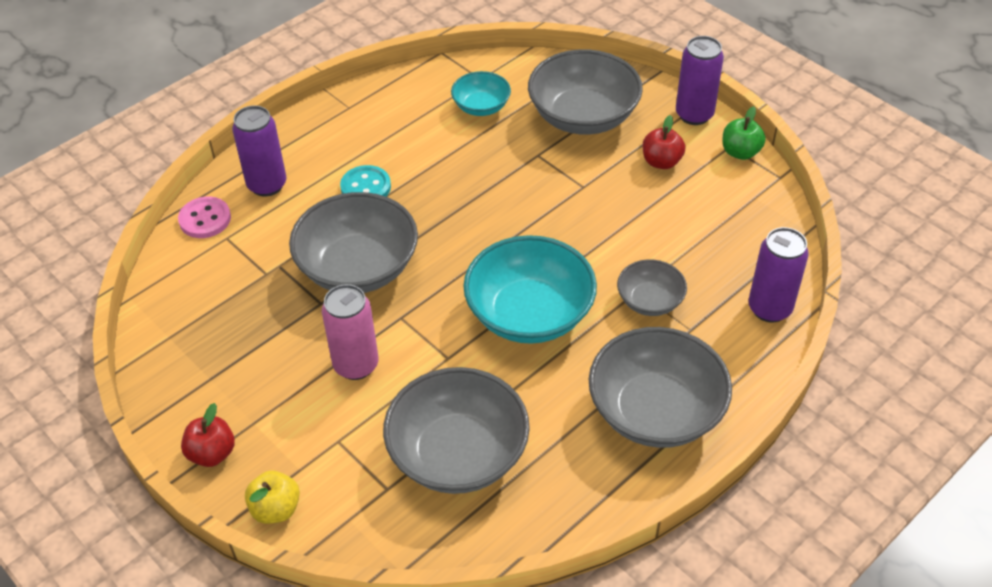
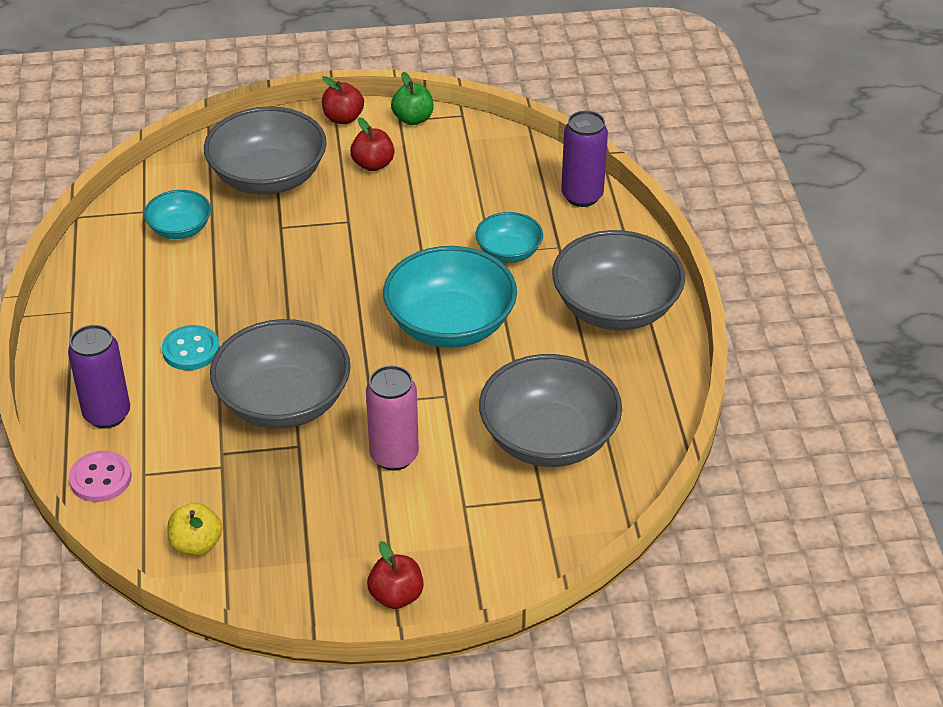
camera: 55 degrees left, 5 degrees down
yellow apple [245,470,300,524] -> yellow apple moved to [168,503,222,556]
grey bowl [617,259,687,316] -> turquoise bowl [475,212,543,263]
purple can [676,36,724,125] -> red apple [322,76,364,124]

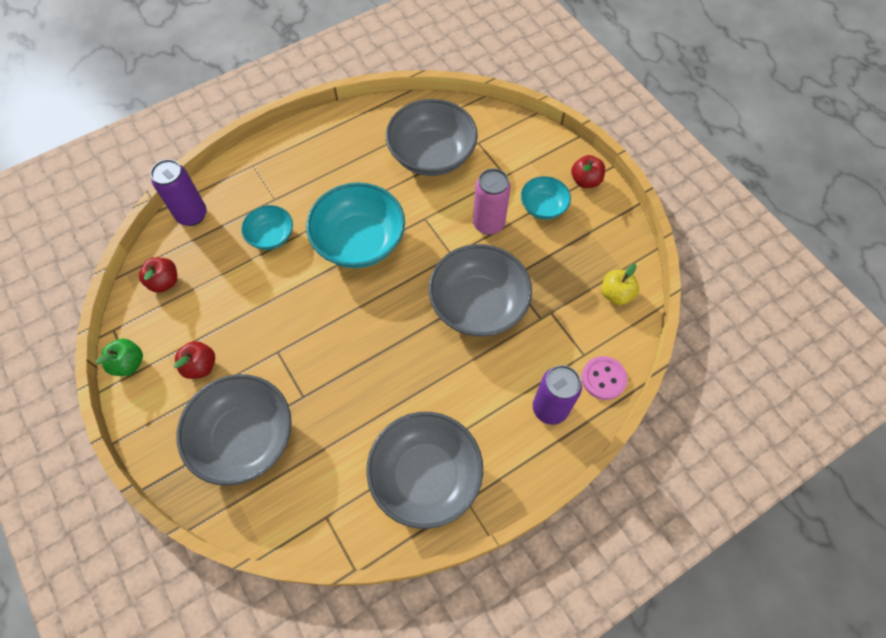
camera: 115 degrees left, 20 degrees up
turquoise bowl [144,190,211,239] -> turquoise bowl moved to [521,176,571,220]
turquoise button [162,325,220,370] -> none
red apple [322,76,364,124] -> red apple moved to [139,258,177,293]
grey bowl [552,230,685,330] -> grey bowl moved to [366,412,483,529]

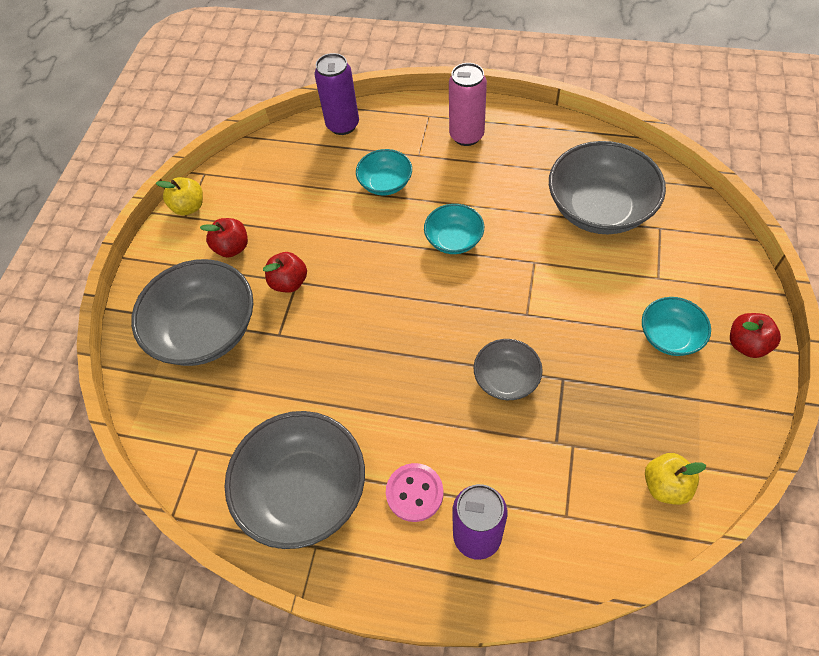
camera: 50 degrees right, 5 degrees down
green apple [96,338,143,376] -> yellow apple [156,177,203,215]
red apple [139,258,177,293] -> red apple moved to [263,252,307,293]
turquoise bowl [306,183,405,268] -> turquoise bowl [424,204,484,254], size x0.53
grey bowl [429,244,532,336] -> grey bowl [474,339,543,400], size x0.53
pink can [473,168,511,235] -> pink can moved to [449,63,487,146]
pink button [582,356,627,400] -> pink button moved to [386,463,443,522]

